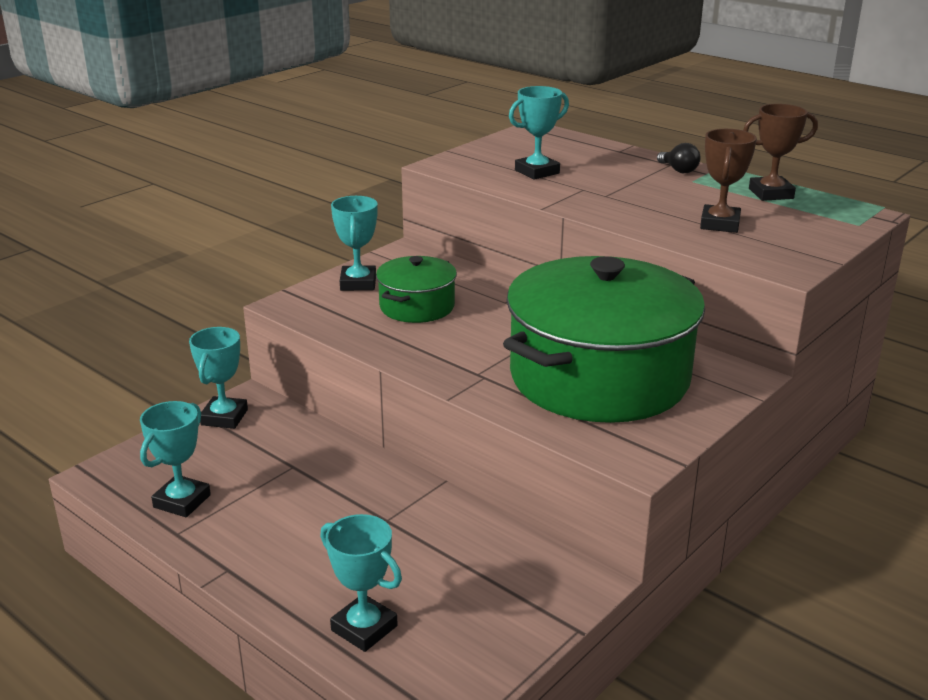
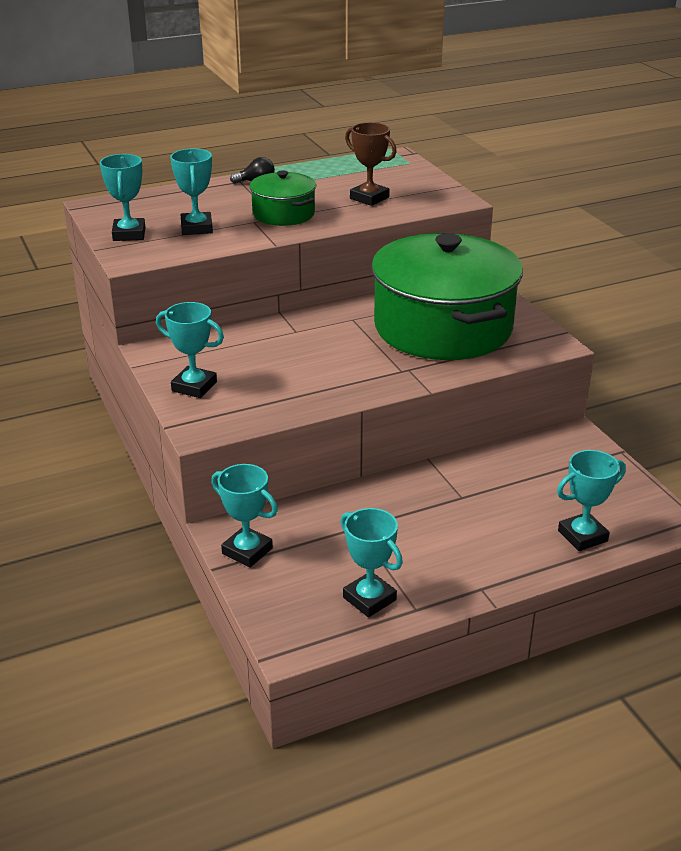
camera: 65 degrees left, 5 degrees up
green pot [376,256,457,323] -> green pot moved to [249,170,316,226]
brown trophy [743,104,818,201] -> none
none -> turquoise trophy [100,154,145,241]

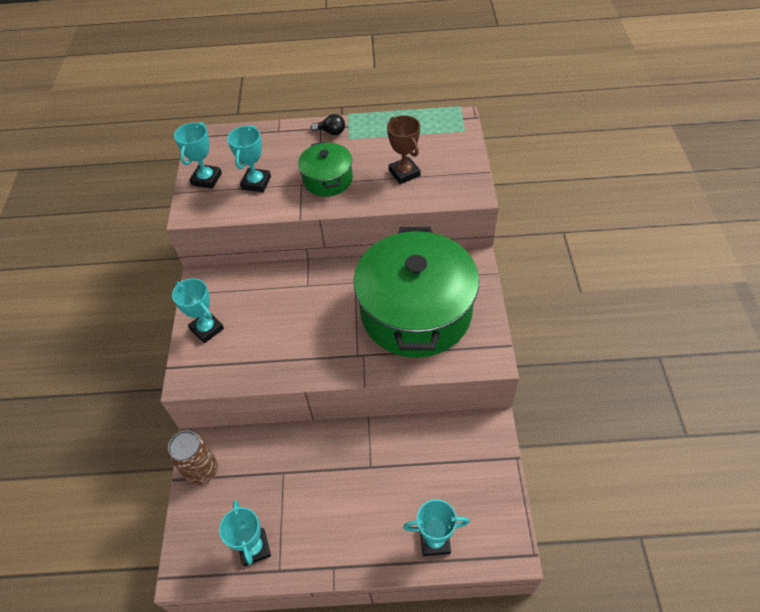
camera: 25 degrees right, 20 degrees up
turquoise trophy [211,464,278,568] -> brown can [168,430,218,485]

